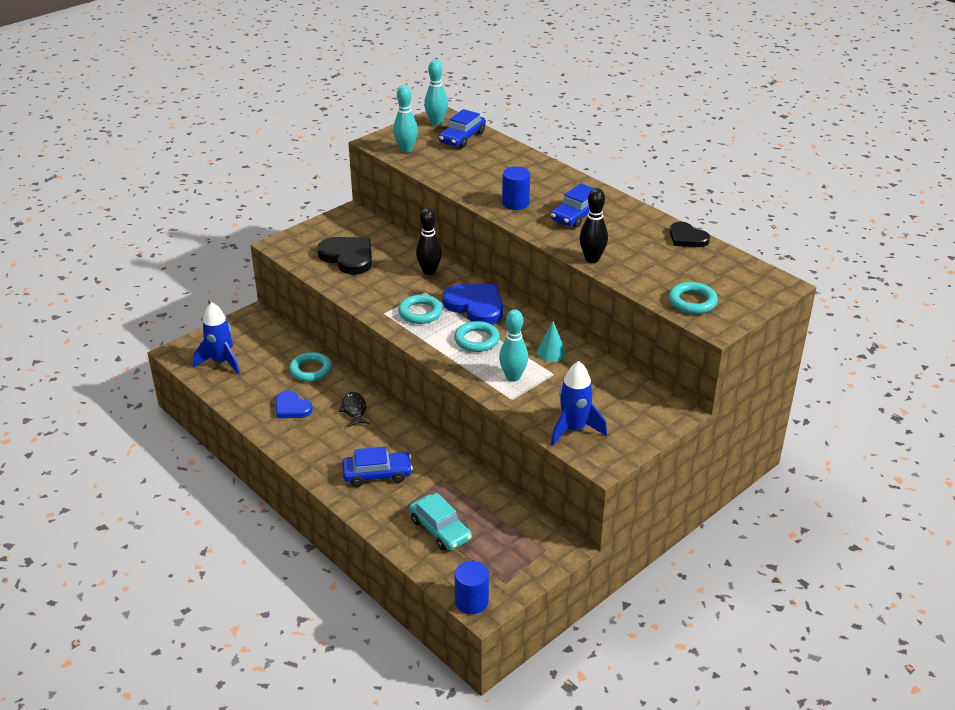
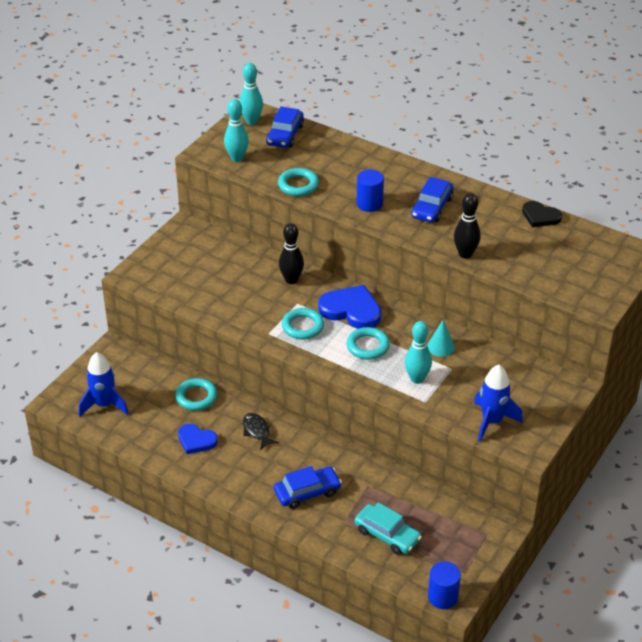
camera: 15 degrees left, 5 degrees up
black heart [317,237,372,275] -> none
turquoise ring [669,282,718,314] -> turquoise ring moved to [278,168,319,196]

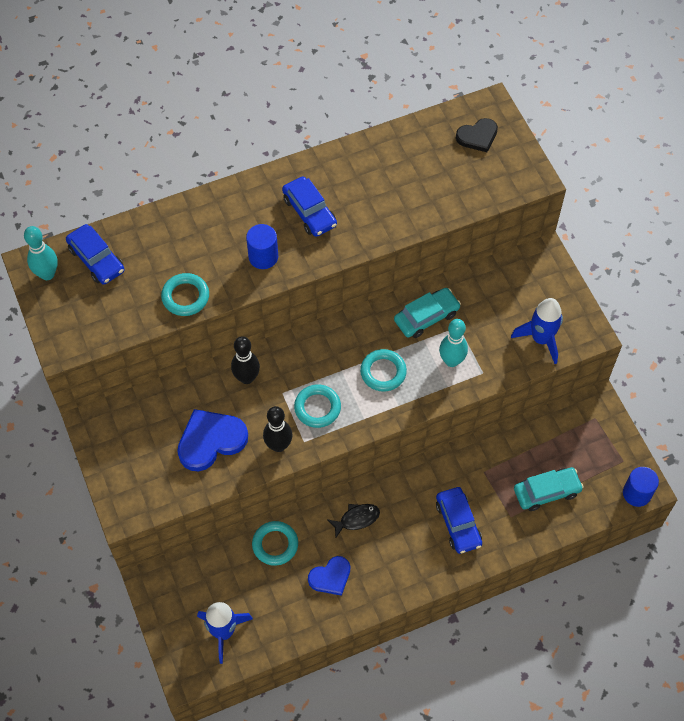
camera: 55 degrees left, 20 degrees up
turquoise bowling pin [224,99,249,162] -> none
black fish [243,413,279,450] -> black fish turned 150 degrees clockwise [327,504,380,538]
blue car [274,466,342,509] -> blue car turned 150 degrees clockwise [436,487,482,554]
blue heart [318,285,381,329] -> blue heart moved to [177,409,248,471]
turquoise cone [427,320,455,357] -> turquoise car [394,288,461,338]
black bowling pin [454,193,481,259] -> black bowling pin moved to [263,406,292,452]
black heart [522,201,562,227] -> black heart moved to [456,118,498,152]

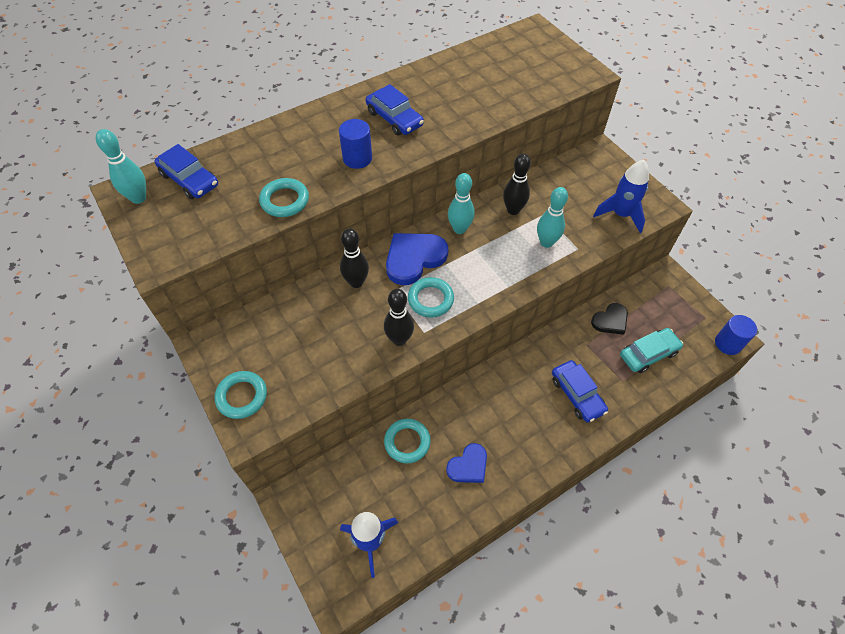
camera: 10 degrees left, 5 degrees down
blue heart [177,409,248,471] -> blue heart moved to [386,233,448,285]
black fish [327,504,380,538] -> none
turquoise ring [360,349,407,392] -> turquoise ring moved to [215,371,267,419]
turquoise car [394,288,461,338] -> black bowling pin [503,153,531,215]
black heart [456,118,498,152] -> black heart moved to [591,303,628,335]
none -> turquoise bowling pin [448,173,475,234]

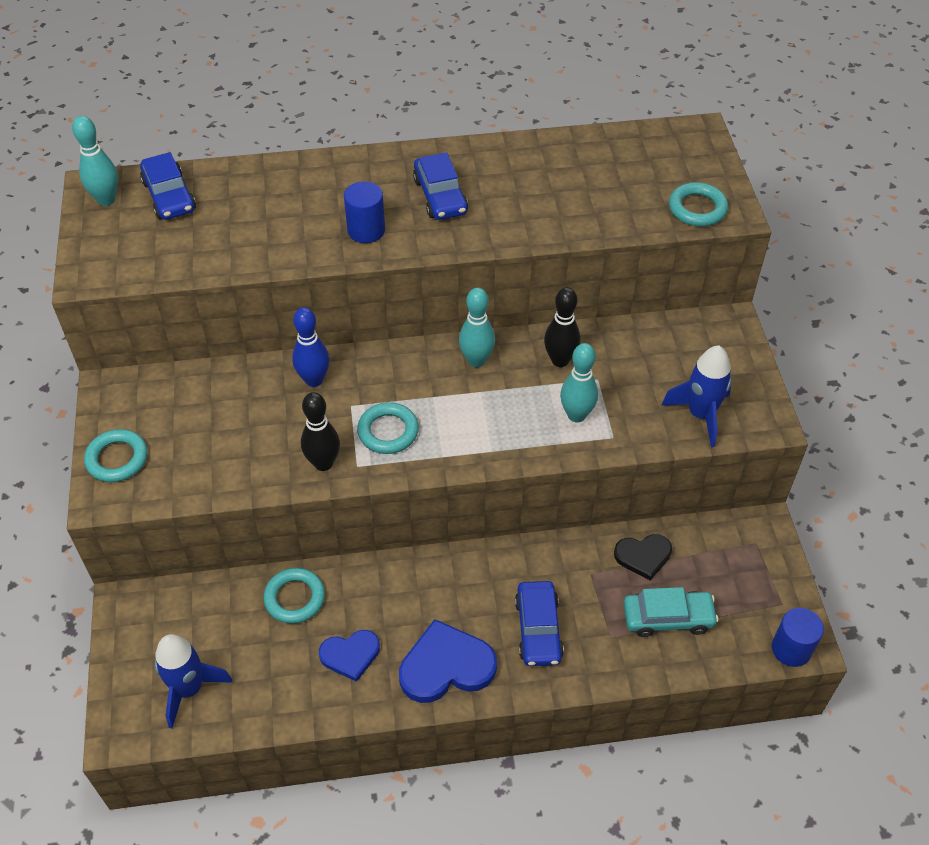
camera: 25 degrees right, 5 degrees down
turquoise ring [259,178,309,217] -> turquoise ring moved to [669,182,728,226]
black bowling pin [340,228,369,288] -> blue bowling pin [292,307,330,387]
blue heart [386,233,448,285] -> blue heart moved to [399,619,497,703]

